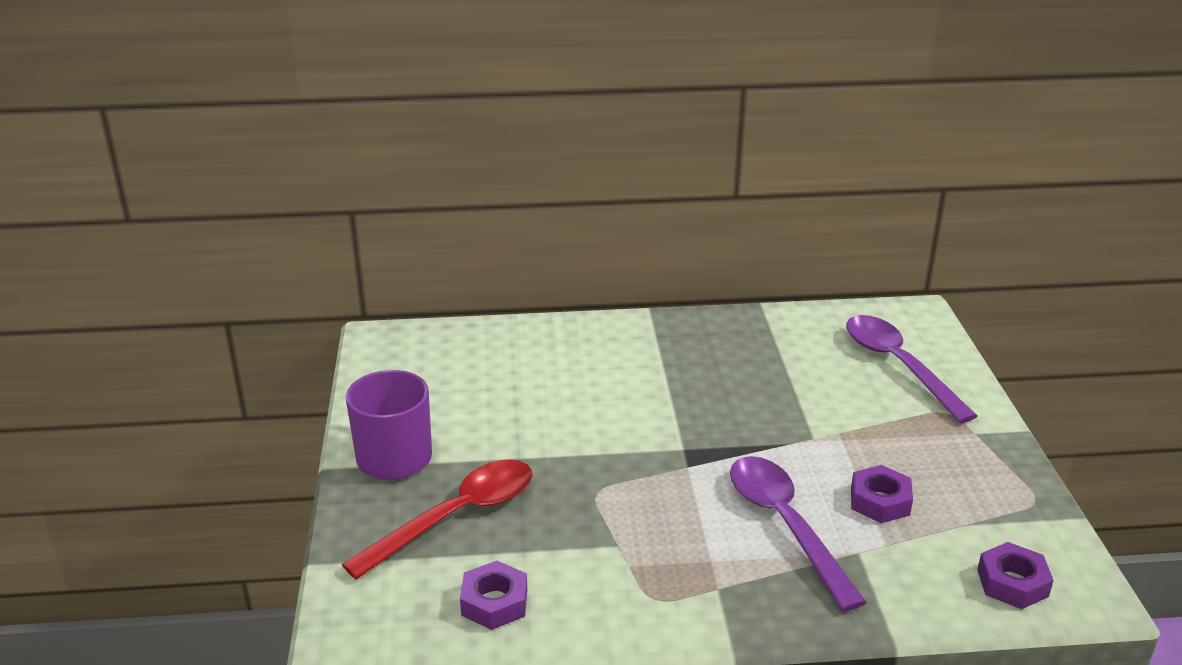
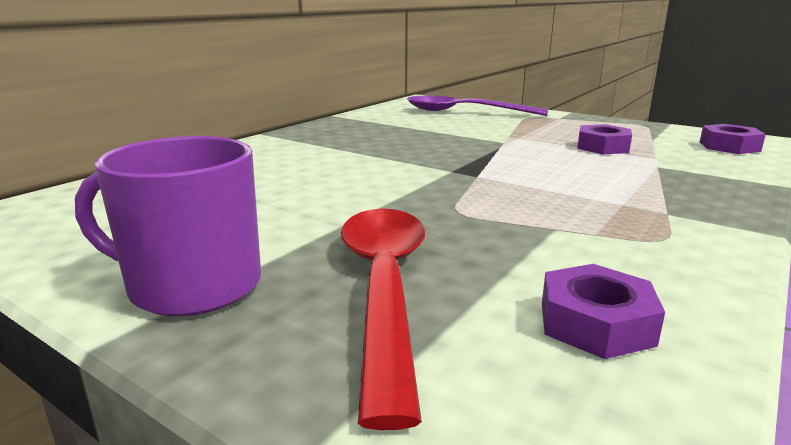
camera: 50 degrees left, 10 degrees down
purple spoon [730,456,867,612] -> none

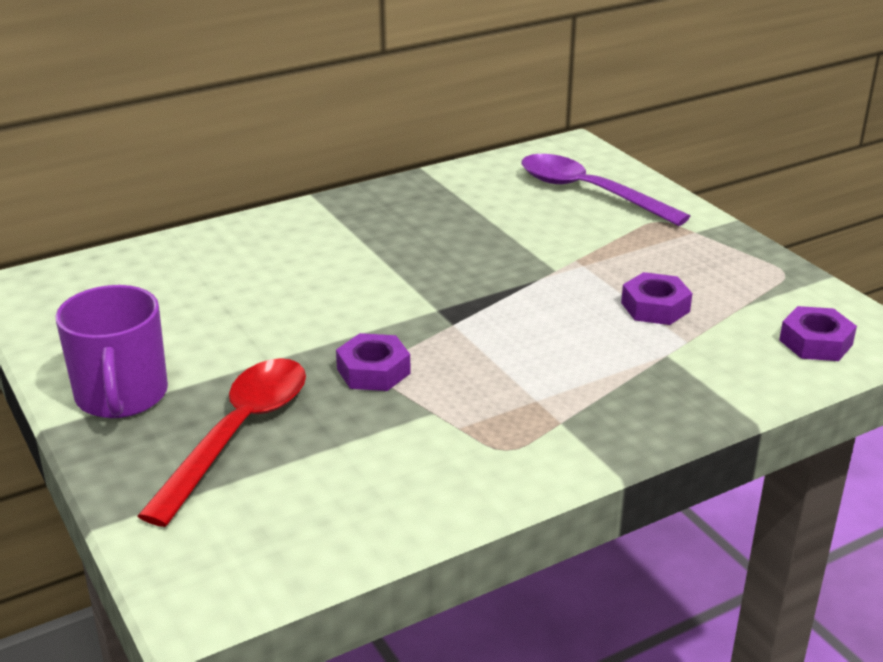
camera: 25 degrees right, 10 degrees up
purple mug [75,136,261,316] -> purple mug turned 135 degrees counterclockwise [55,285,168,418]
purple nut [542,264,665,359] -> purple nut moved to [336,333,411,391]

